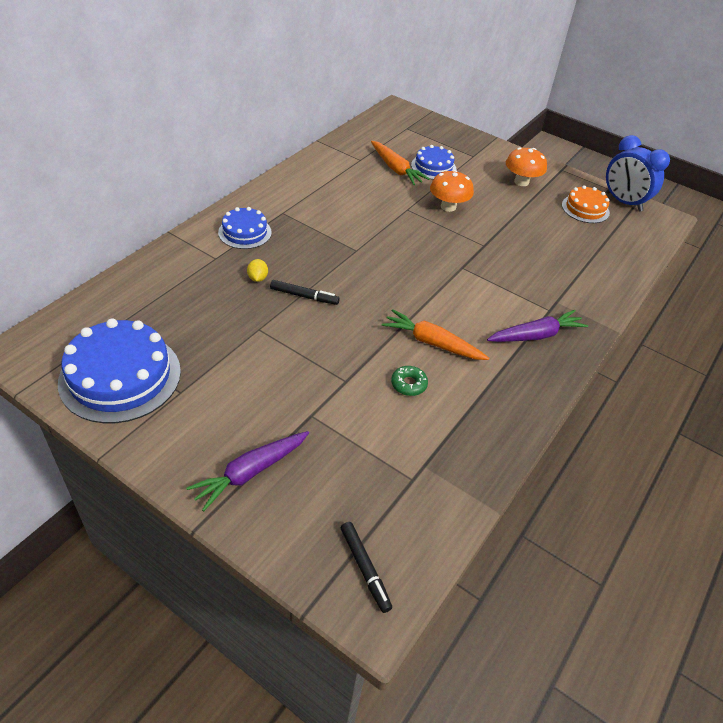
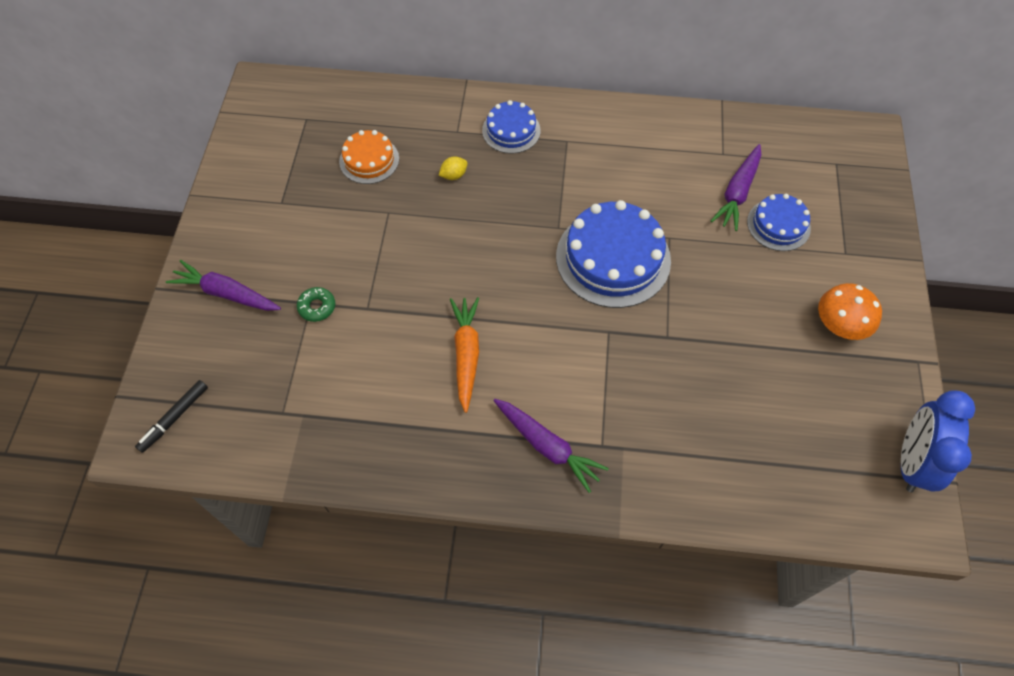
camera: 65 degrees right, 15 degrees up
blue cake [58,318,181,423] -> blue cake moved to [556,200,671,308]
black marker [270,280,340,305] -> none
orange carrot [371,141,430,185] -> purple carrot [711,144,761,231]
green donut [391,366,428,396] -> green donut moved to [297,287,335,322]
orange mushroom [430,170,474,212] -> none
orange cake [562,185,610,223] -> orange cake moved to [339,130,399,184]

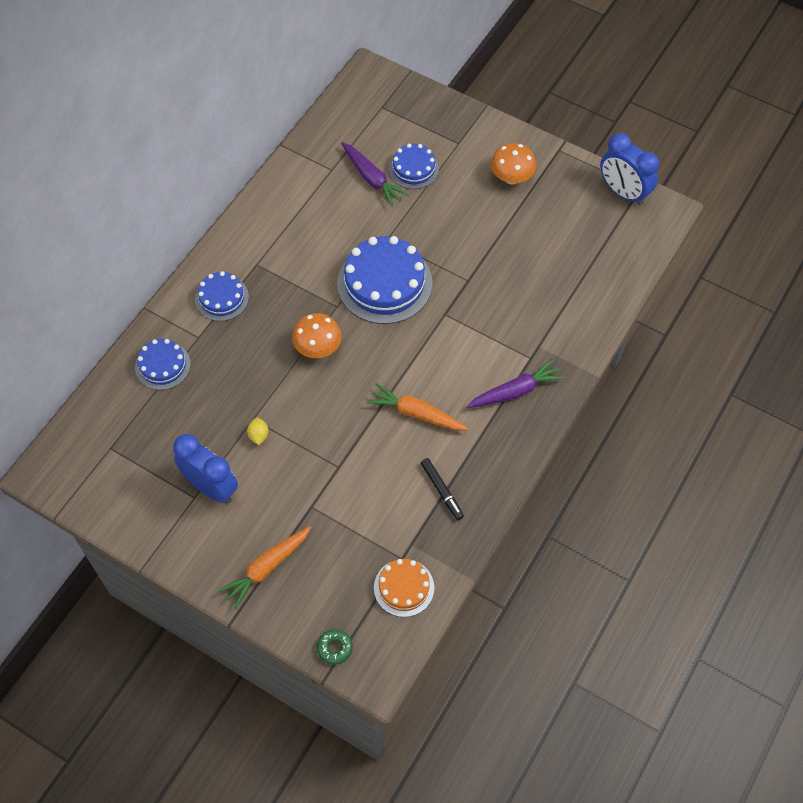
camera: 65 degrees left, 0 degrees up
black marker [135,380,208,453] -> black marker moved to [421,458,464,520]
purple carrot [166,260,281,311] -> orange carrot [218,526,311,609]
green donut [297,287,335,322] -> green donut moved to [317,629,353,665]
orange cake [339,130,399,184] -> orange cake moved to [374,559,434,617]
yellow lemon [439,157,468,180] -> yellow lemon moved to [247,418,268,445]
none -> blue cake [135,339,191,390]
none -> blue clock [173,434,238,503]
none -> orange mushroom [292,313,341,358]

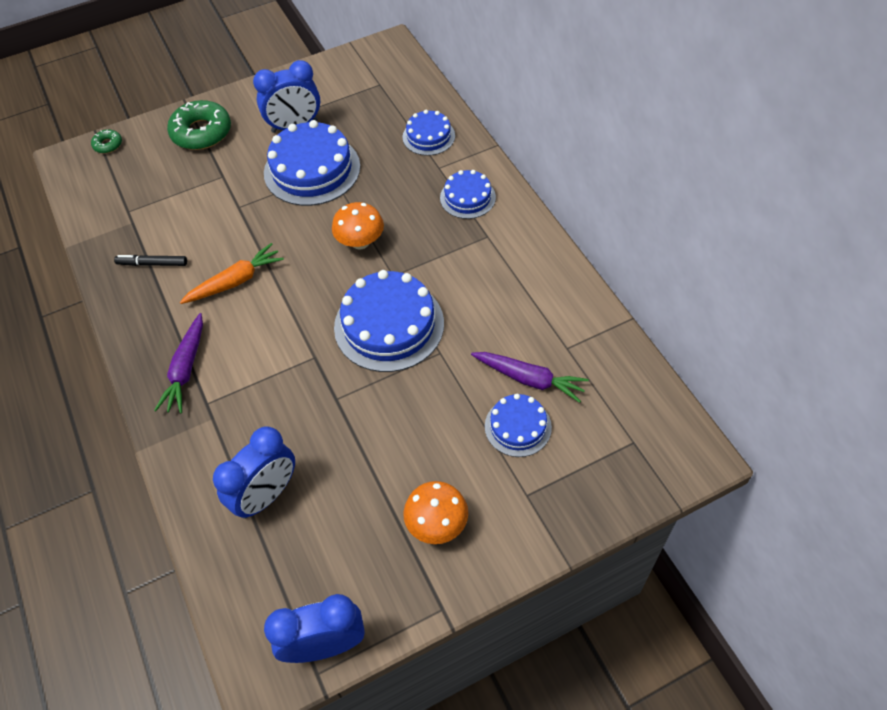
camera: 125 degrees right, 5 degrees down
orange carrot [218,526,311,609] -> green donut [167,100,231,150]
yellow lemon [247,418,268,445] -> blue cake [264,120,360,206]
purple carrot [341,142,409,207] -> purple carrot turned 150 degrees counterclockwise [471,352,589,403]
orange cake [374,559,434,617] -> none
none -> blue clock [213,427,295,519]

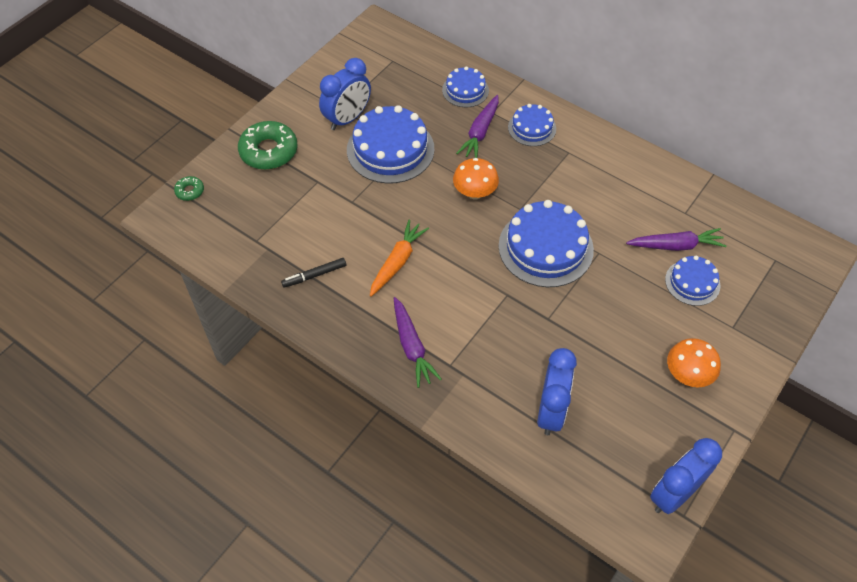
camera: 30 degrees left, 0 degrees up
none -> purple carrot [456,95,499,158]

